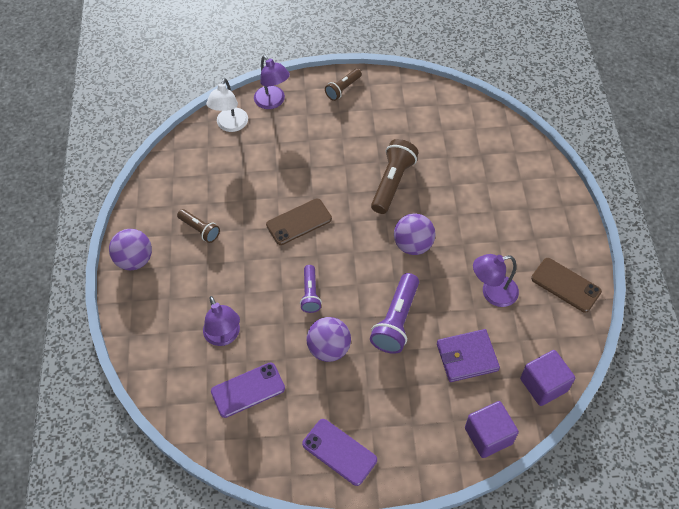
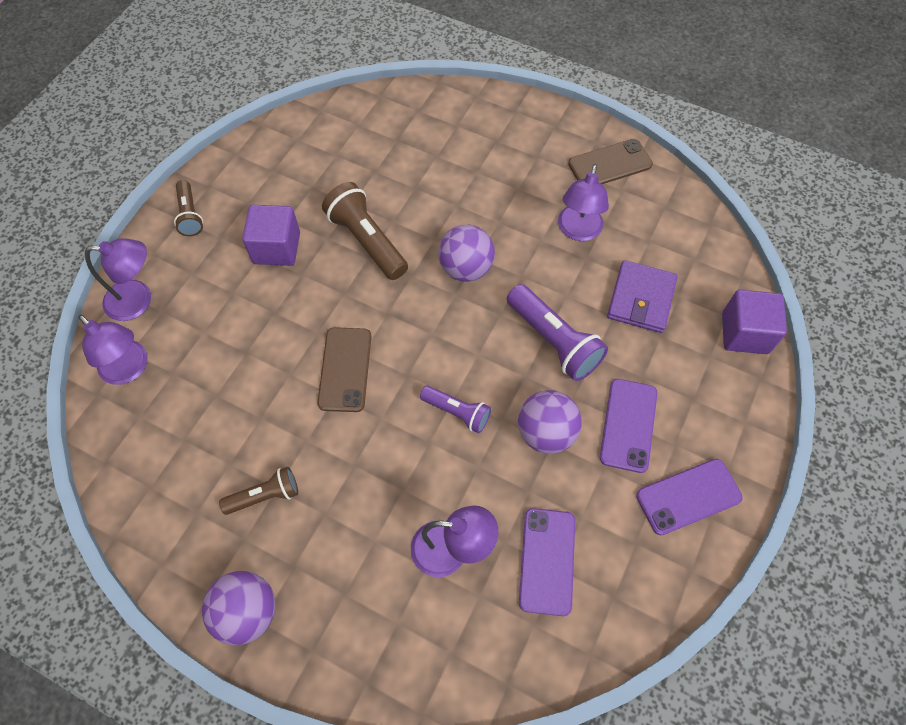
camera: 60 degrees left, 5 degrees up
white lamp [206,78,248,132] -> purple lamp [78,315,148,385]
purple cube [520,350,575,406] -> purple cube moved to [242,205,300,266]
none -> purple phone [600,379,657,473]

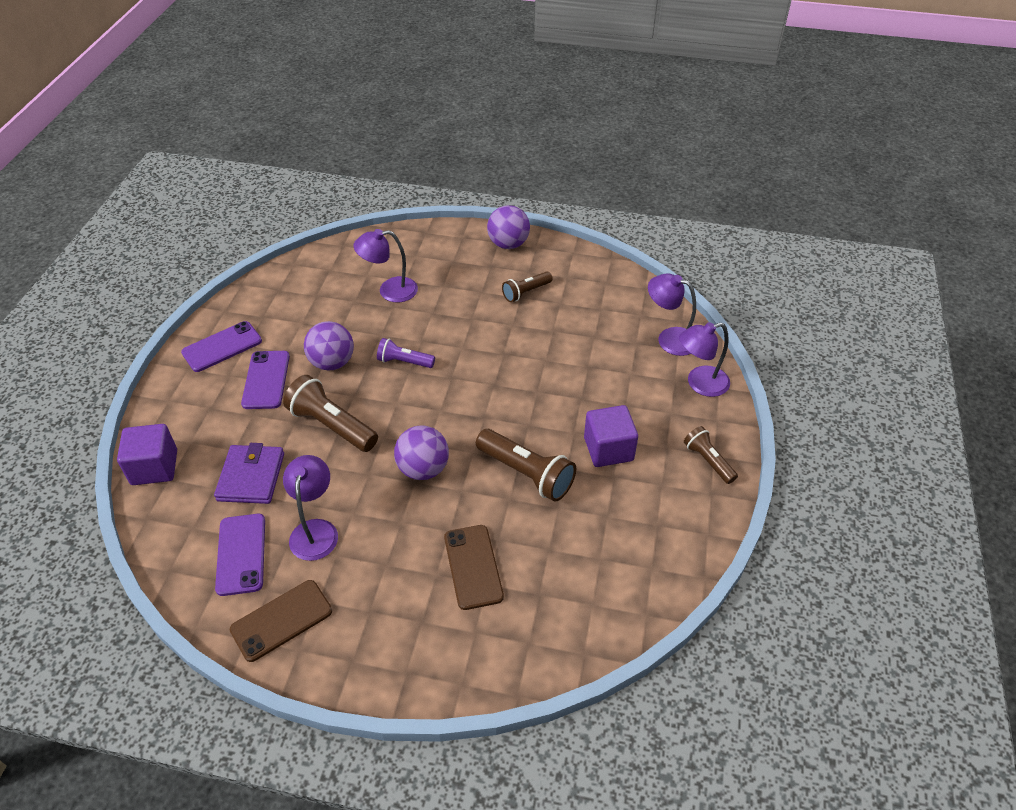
camera: 165 degrees right, 15 degrees down
brown phone [317,327,371,412] -> brown phone moved to [444,525,504,610]
purple flashlight [507,284,608,381] -> brown flashlight [283,375,378,452]
purple phone [519,508,575,616] -> purple phone moved to [215,514,265,596]

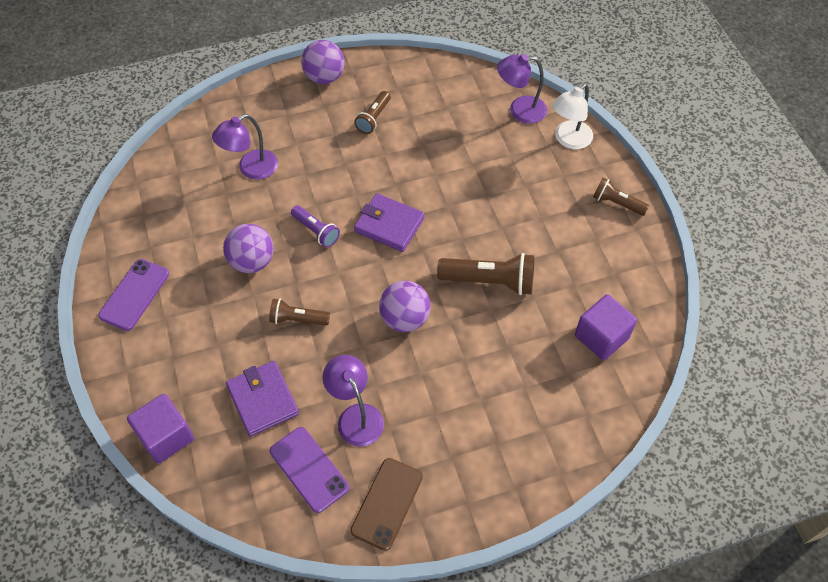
camera: 30 degrees left, 10 degrees up
purple phone [241,351,290,409] -> none
brown flashlight [283,375,378,452] -> brown flashlight [269,299,330,325], size x0.60
purple flashlight [377,338,435,368] -> purple flashlight turned 120 degrees counterclockwise [291,205,340,247]
brown phone [444,525,504,610] -> none
purple cube [584,405,638,467] -> purple cube moved to [575,294,637,360]
purple lamp [679,322,730,397] -> white lamp [552,84,593,149]
none -> purple wallet [354,193,424,252]

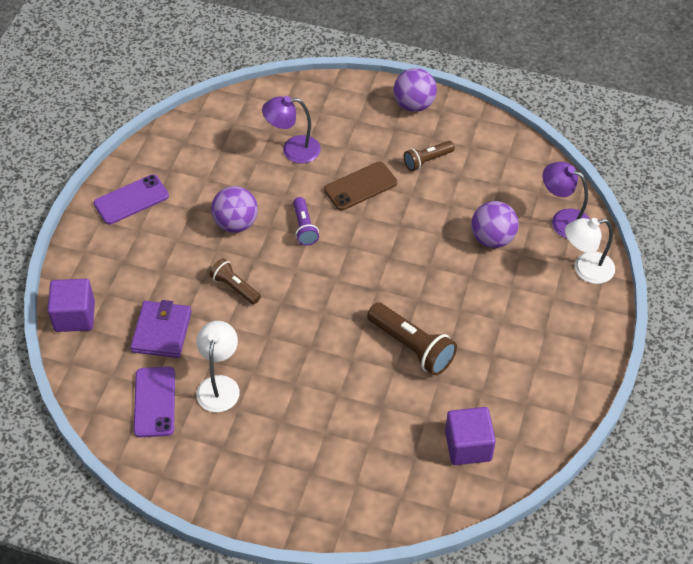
camera: 35 degrees right, 5 degrees down
purple lamp [323,355,384,446] -> white lamp [196,321,240,412]
brown phone [350,458,423,551] -> brown phone moved to [324,162,397,211]
purple wallet [354,193,424,252] -> none
purple ball [379,281,431,332] -> purple ball moved to [471,201,519,248]
brown flashlight [593,178,649,216] -> none

